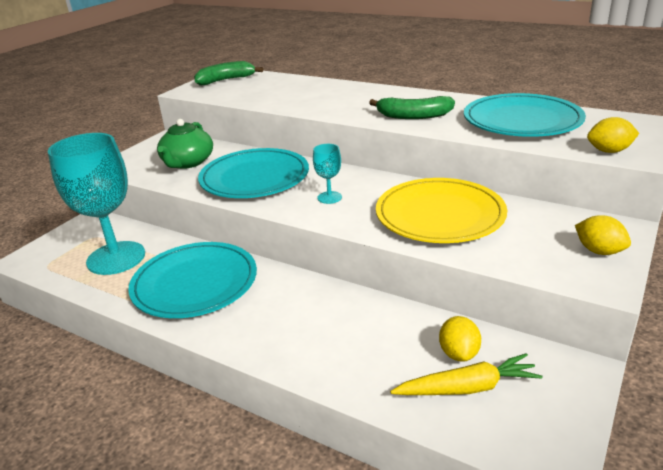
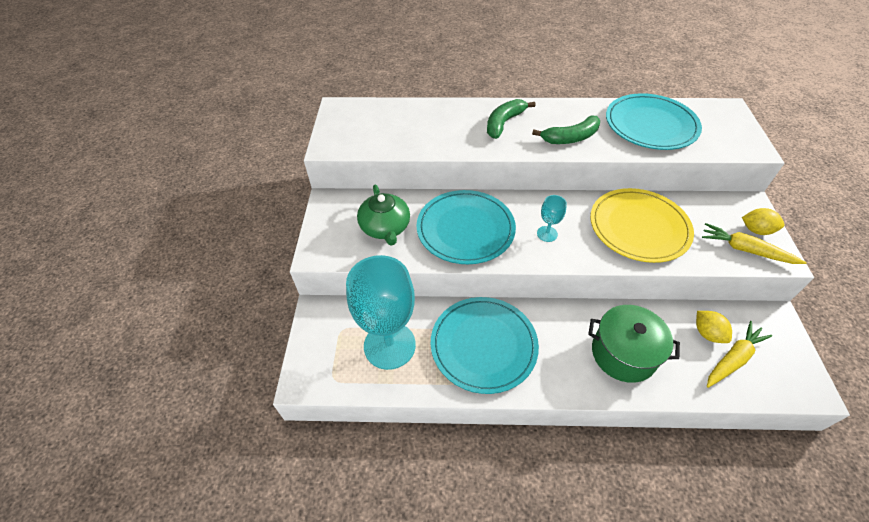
camera: 30 degrees left, 20 degrees up
green banana [194,61,263,85] -> green banana moved to [487,99,535,139]
yellow lemon [587,117,639,153] -> none
none -> green pot [588,305,680,383]
none -> yellow carrot [702,223,807,264]

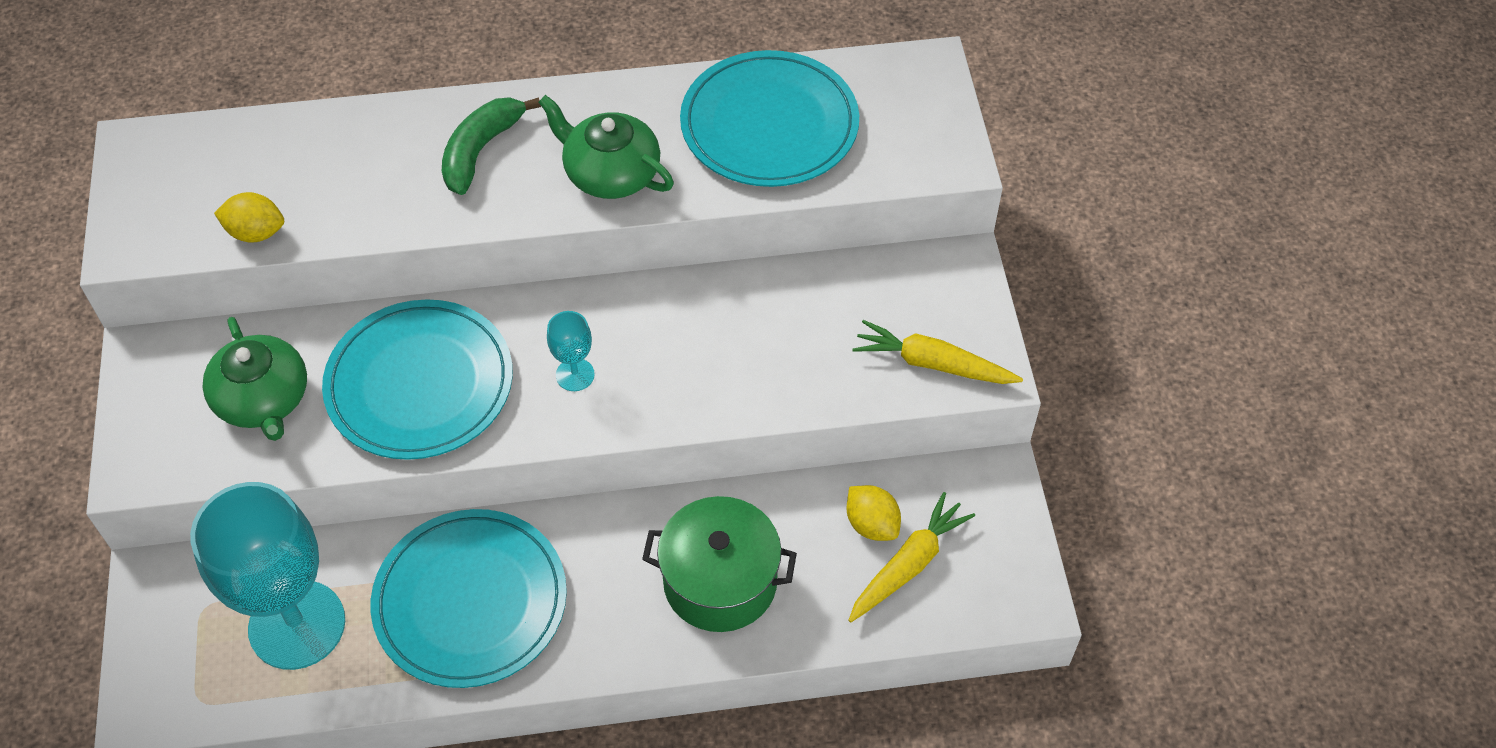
camera: 10 degrees left, 5 degrees up
green banana [532,116,600,144] -> green teapot [538,95,674,199]
yellow plate [590,188,694,263] -> none
yellow lemon [742,208,785,235] -> yellow lemon moved to [214,192,284,243]

